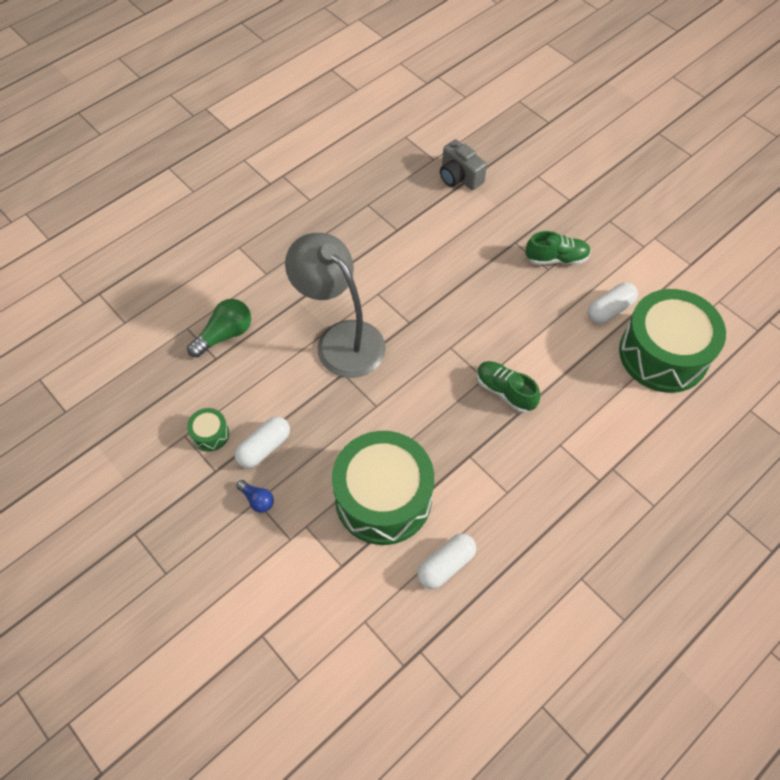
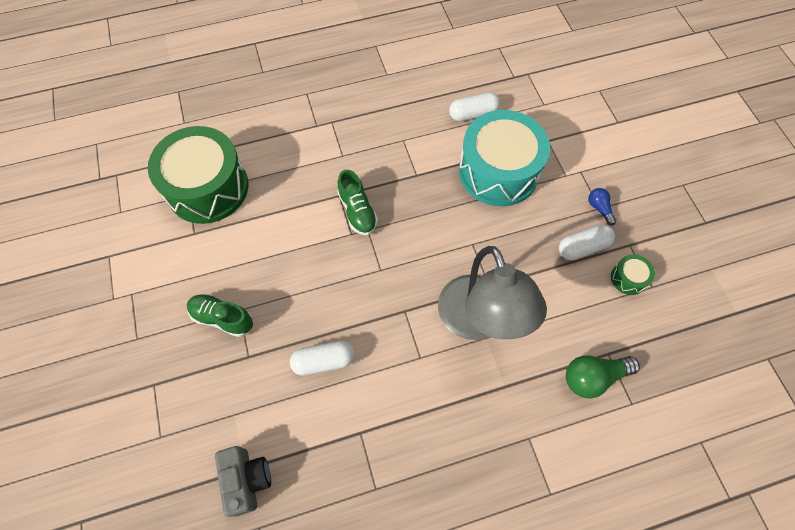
camera: 155 degrees left, 5 degrees up
green drum [332,431,434,545] -> turquoise drum [459,110,550,206]
white capsule [588,282,638,324] -> white capsule moved to [290,341,355,376]

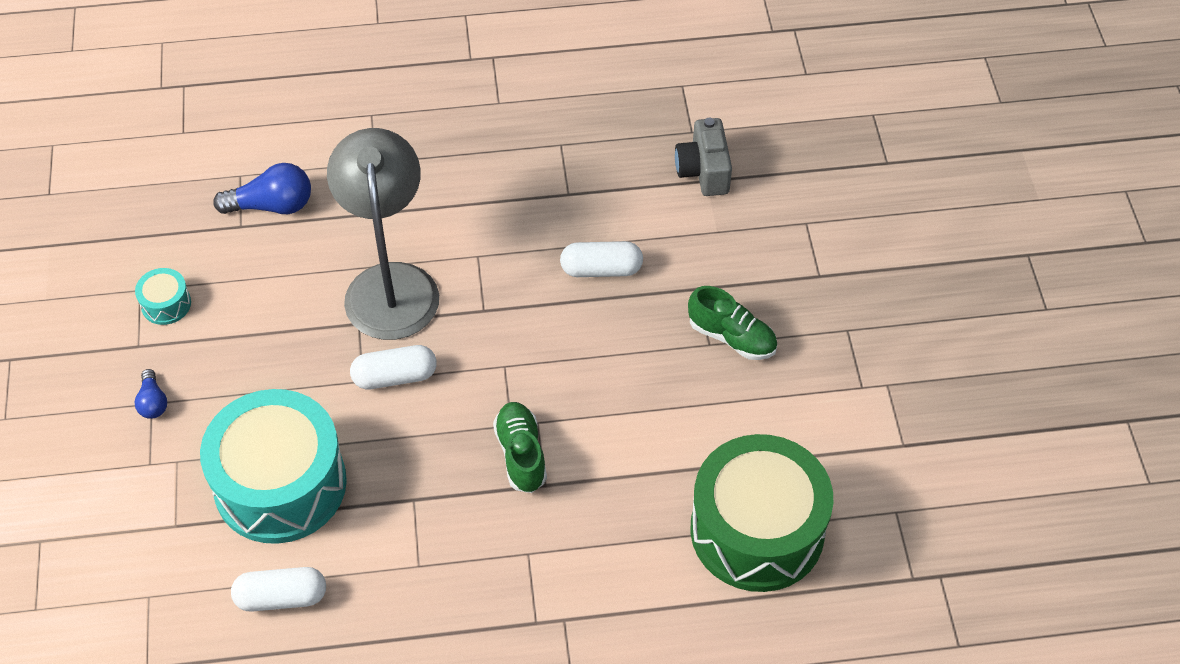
camera: 170 degrees left, 10 degrees down
white capsule [559,224,615,260] -> white capsule moved to [350,345,437,389]
green light bulb [566,355,640,399] -> blue light bulb [213,163,311,214]
green drum [611,254,655,295] -> turquoise drum [135,268,191,325]

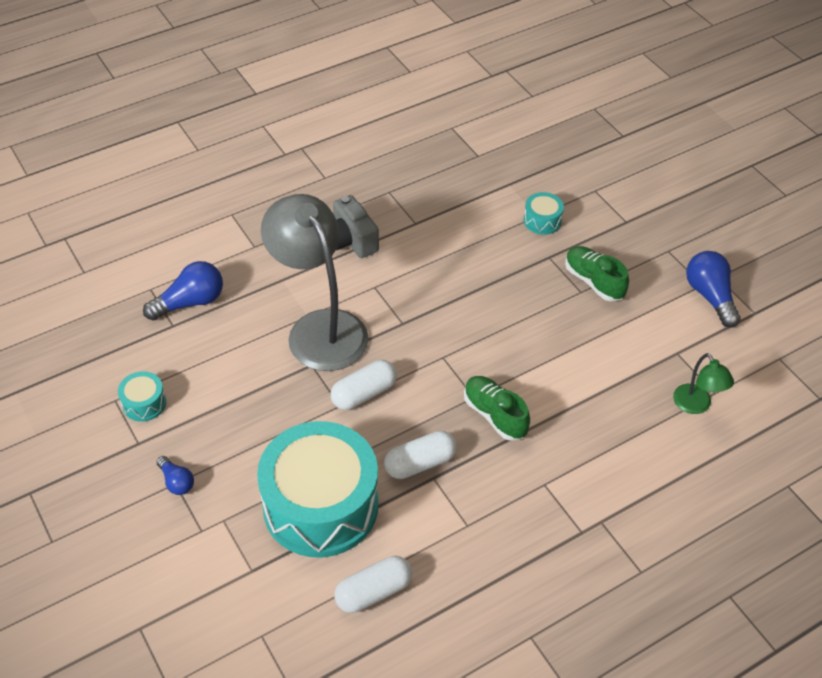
camera: 25 degrees left, 5 degrees down
white capsule [560,241,643,277] -> white capsule moved to [384,431,457,479]
grey camera [675,118,732,196] -> grey camera moved to [333,195,379,258]
green shoe [688,286,777,360] -> green shoe turned 135 degrees counterclockwise [565,246,629,301]
green drum [691,434,833,592] -> green lamp [673,353,734,414]
none -> turquoise drum [524,192,564,235]
none -> blue light bulb [686,251,741,328]

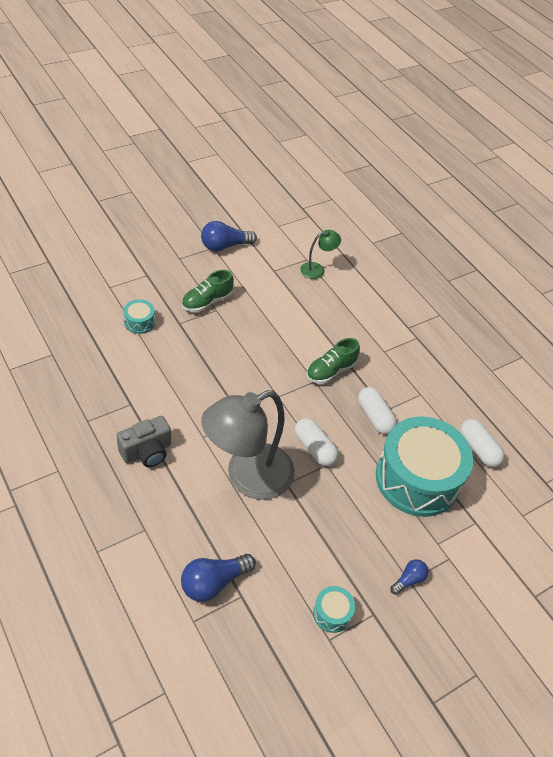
camera: 95 degrees left, 0 degrees up
blue light bulb [143,261,223,320] -> blue light bulb turned 90 degrees counterclockwise [181,554,256,602]

